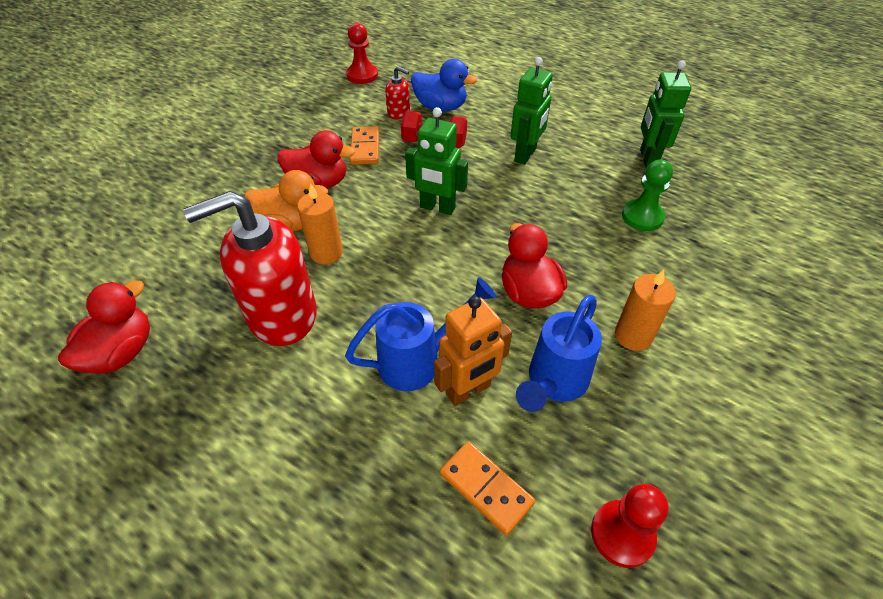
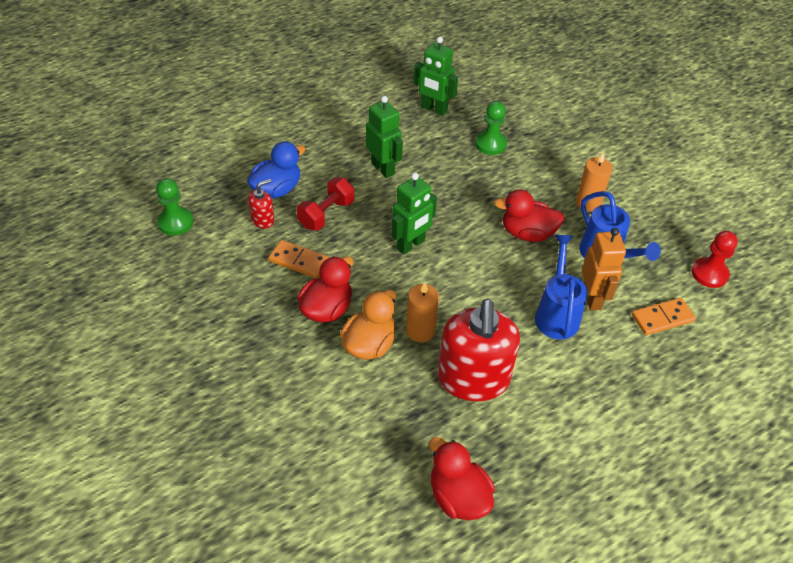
camera: 65 degrees left, 0 degrees up
red pawn [346,23,378,84] -> green pawn [156,178,193,236]

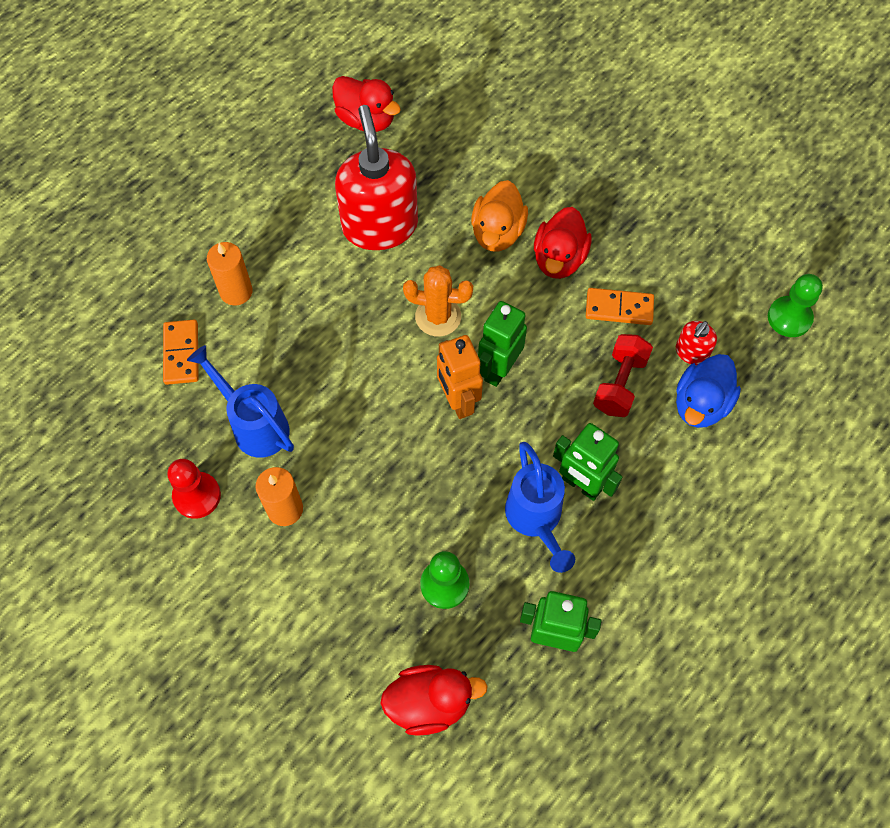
camera: 165 degrees right, 15 degrees up
orange candle [406,282,439,342] -> orange candle moved to [207,242,253,306]
red duck [494,190,564,242] -> red duck moved to [380,665,488,736]
blue watering can [535,235,587,339] -> blue watering can moved to [505,442,575,573]
orange robot [582,228,626,310] -> orange robot moved to [437,335,483,419]
orange domino [632,298,696,335] -> orange domino turned 60 degrees counterclockwise [163,320,199,385]
red pawn [692,231,738,288] -> red pawn moved to [167,459,221,519]
none -> orange cactus [403,265,473,337]

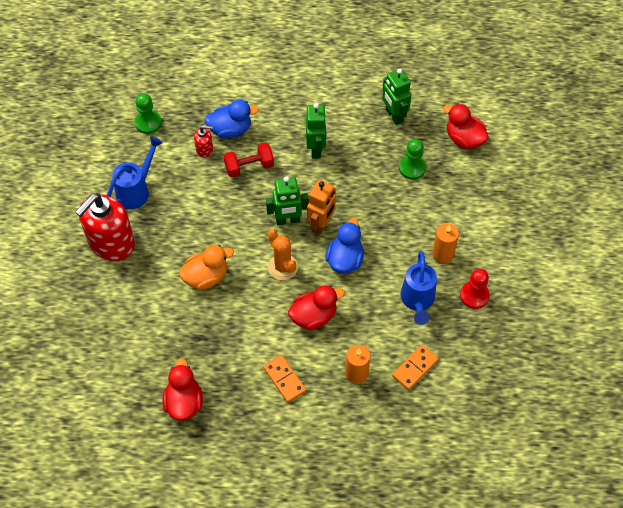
camera: 130 degrees left, 5 degrees down
red soap dispenser [335,105,418,250] -> red soap dispenser moved to [75,193,135,261]
blue watering can [505,442,575,573] -> blue watering can moved to [107,136,163,209]
red duck [534,207,591,279] -> red duck moved to [288,285,345,330]
orange domino [586,288,654,325] -> orange domino moved to [263,355,306,403]
none -> blue duck [325,218,364,273]

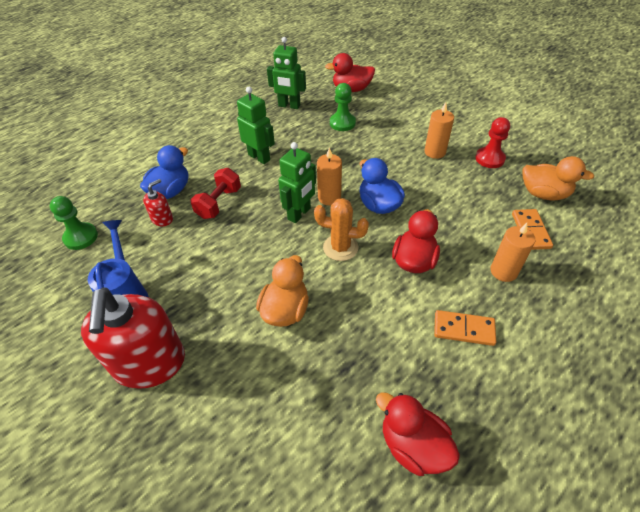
camera: 45 degrees left, 10 degrees down
orange robot [307,180,336,235] -> orange candle [317,147,342,206]
blue watering can [401,251,437,325] -> none
none -> orange duck [522,156,594,200]

